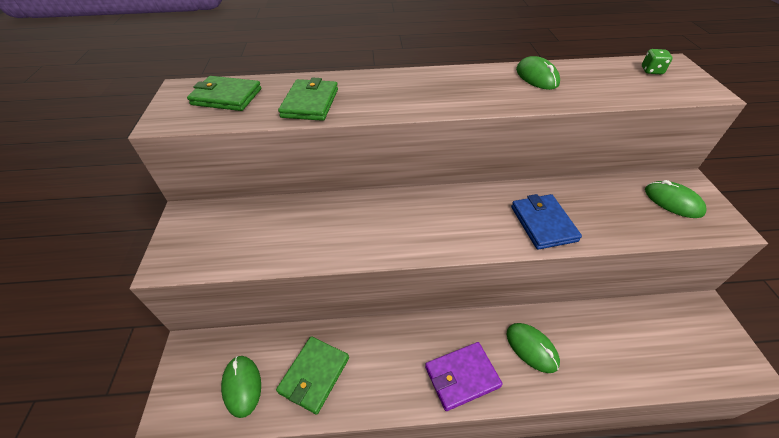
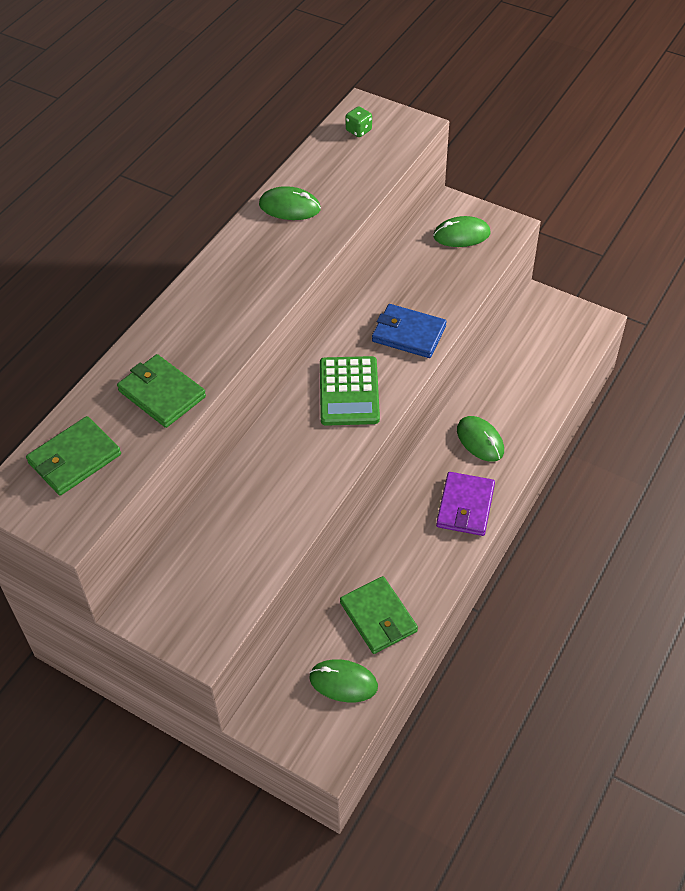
camera: 55 degrees left, 5 degrees up
green mouse [507,323,560,373] -> green mouse turned 60 degrees clockwise [457,416,504,462]
none -> green calculator [320,356,380,426]

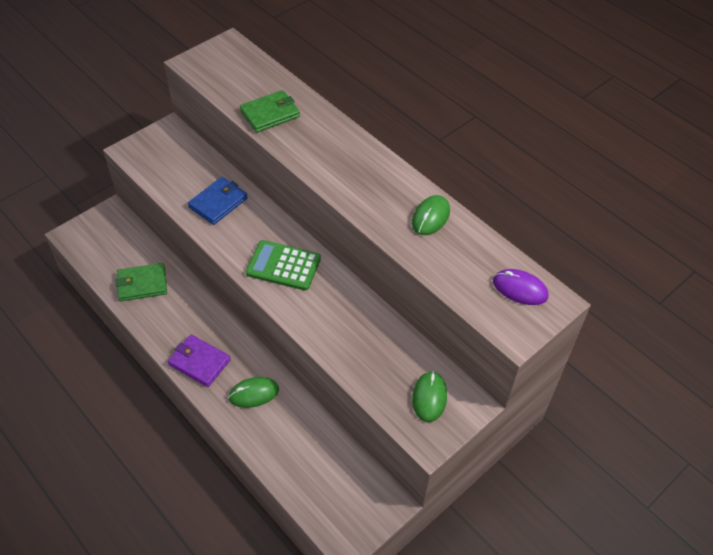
camera: 105 degrees right, 0 degrees up
green wallet [26,416,121,496] -> none
green mouse [309,659,378,702] -> none
green dice [345,106,372,137] -> purple mouse [493,269,549,305]
blue wallet [372,304,446,358] -> blue wallet moved to [188,177,248,225]

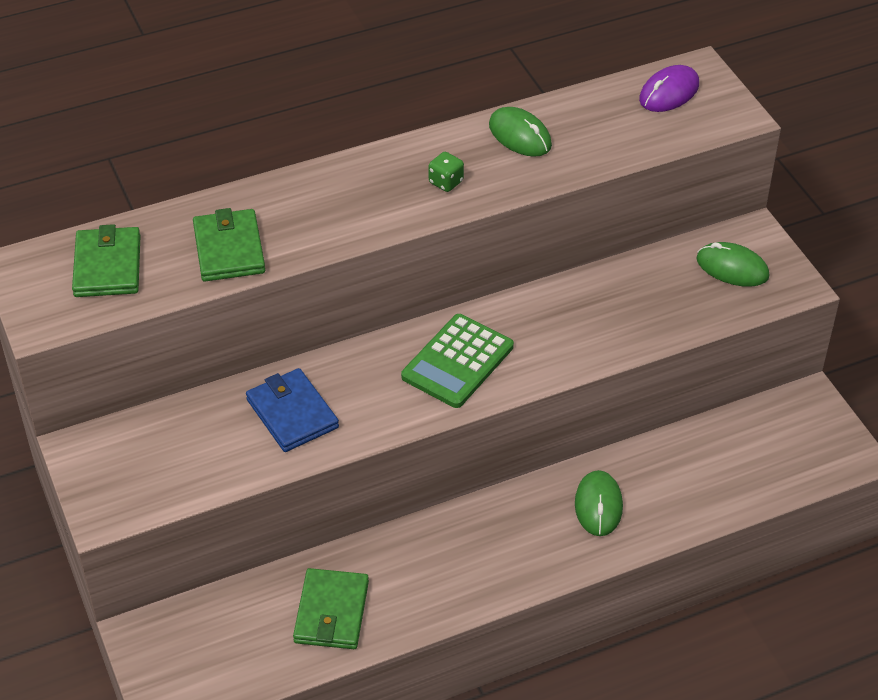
camera: 70 degrees left, 5 degrees down
purple wallet [168,335,231,387] -> none
none -> green wallet [72,224,140,297]
none -> green dice [429,152,464,192]

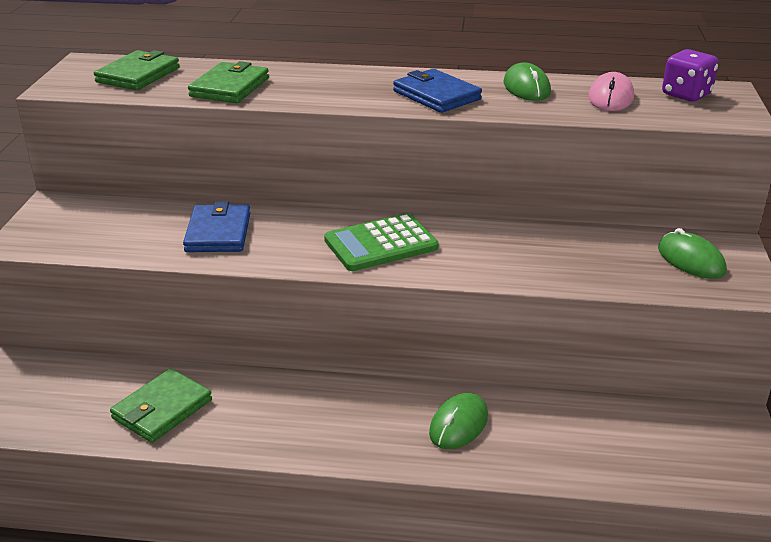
camera: 30 degrees right, 15 degrees down
green dice [429,152,464,192] -> blue wallet [393,69,482,113]
purple mouse [639,65,699,112] -> purple dice [662,49,718,102]
none -> pink mouse [588,72,634,111]

